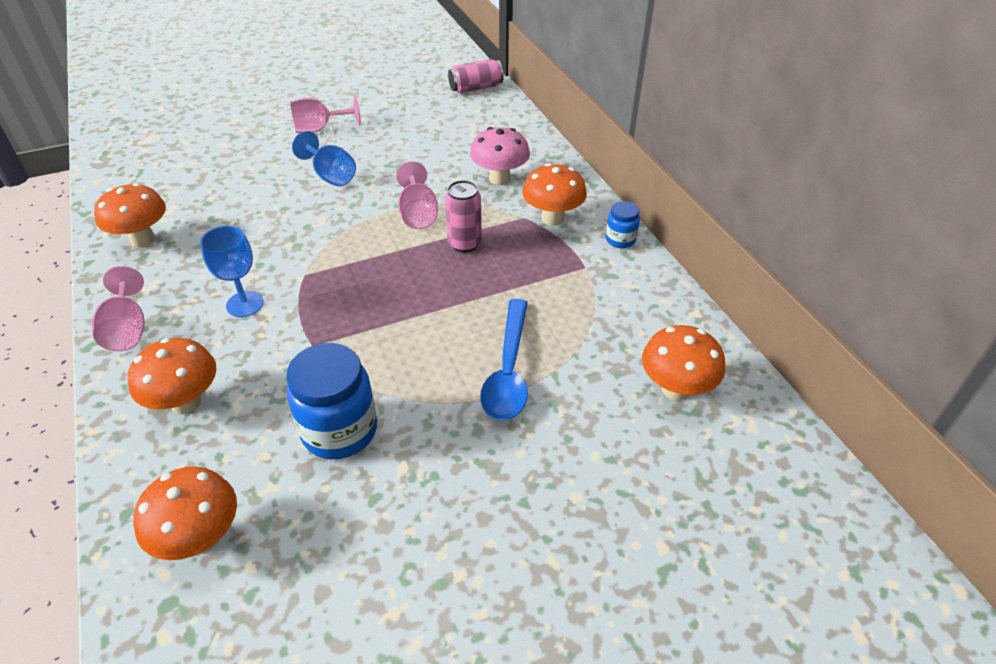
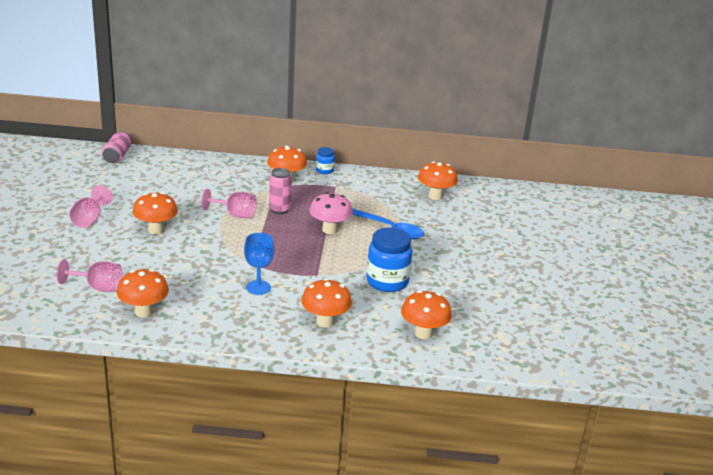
camera: 65 degrees left, 15 degrees down
pink goblet [92,266,145,351] -> pink goblet moved to [56,259,123,292]
blue goblet [292,131,356,186] -> orange mushroom [133,192,178,235]
pink mushroom [470,127,530,185] -> pink mushroom moved to [309,192,353,234]

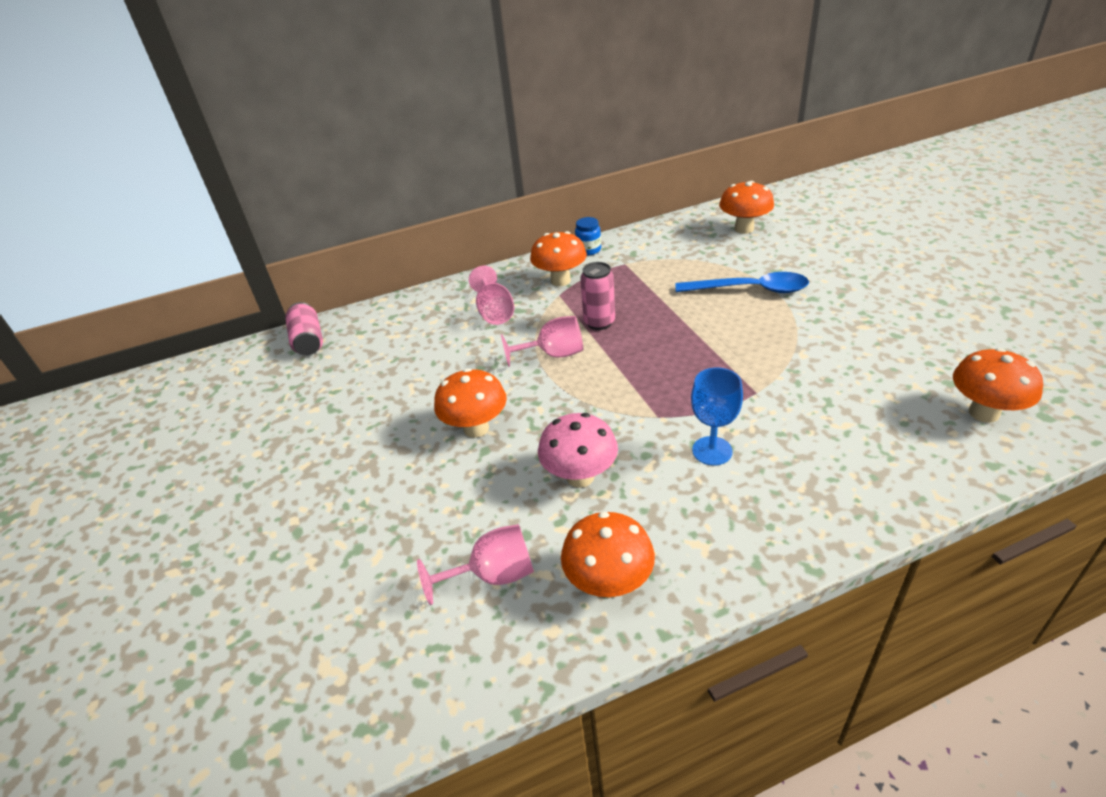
camera: 20 degrees left, 10 degrees up
pink goblet [69,185,112,228] -> pink goblet moved to [469,266,514,325]
orange mushroom [301,278,352,328] -> none
pink mushroom [309,192,353,234] -> pink mushroom moved to [538,413,618,488]
blue jar [366,228,412,292] -> none

